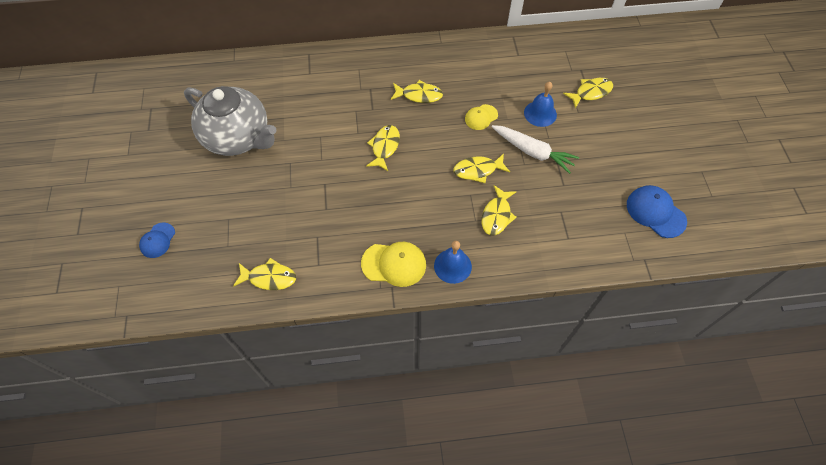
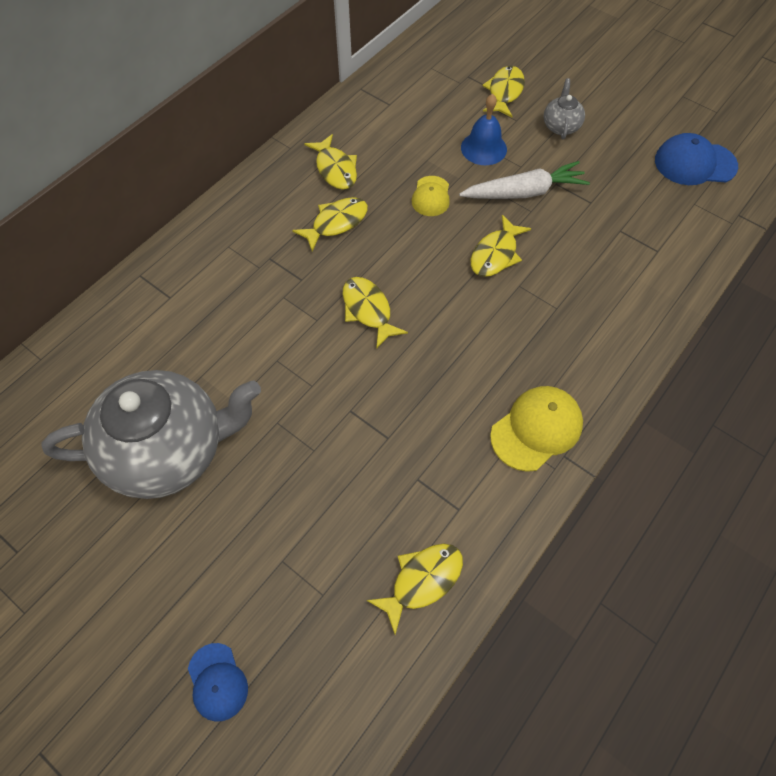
camera: 45 degrees left, 0 degrees up
blue bell [434,241,472,284] -> none
yellow fish [482,185,517,236] -> yellow fish moved to [304,134,357,190]
none -> grey teapot [544,78,585,140]

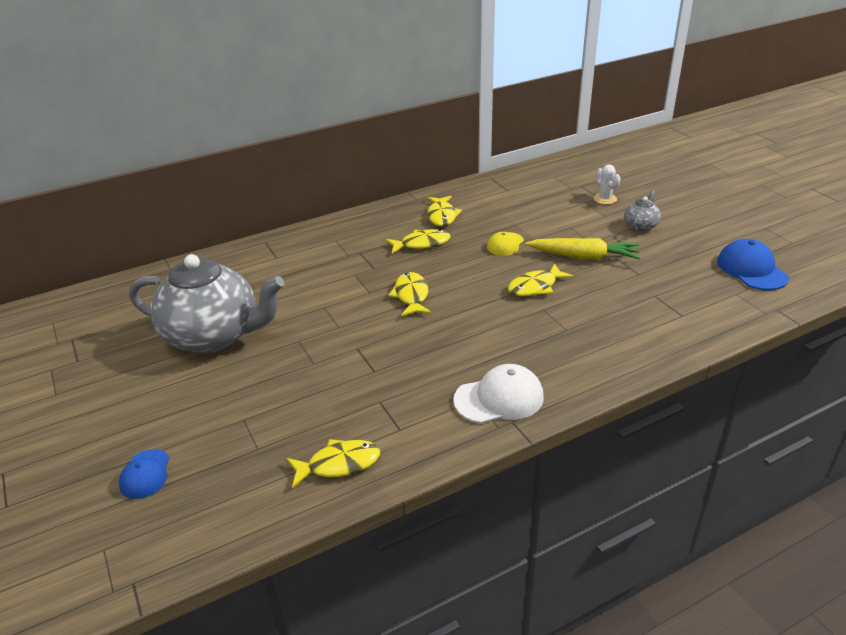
camera: 25 degrees right, 25 degrees down
white carrot [459,161,590,199] -> yellow carrot [525,238,641,260]
blue bell [461,94,507,165] -> none
yellow fish [482,66,525,117] -> white cactus [593,165,621,205]
yellow cap [490,386,583,472] -> white cap [453,364,544,424]
blue cap [655,133,738,185] -> blue cap turned 45 degrees clockwise [717,239,789,290]

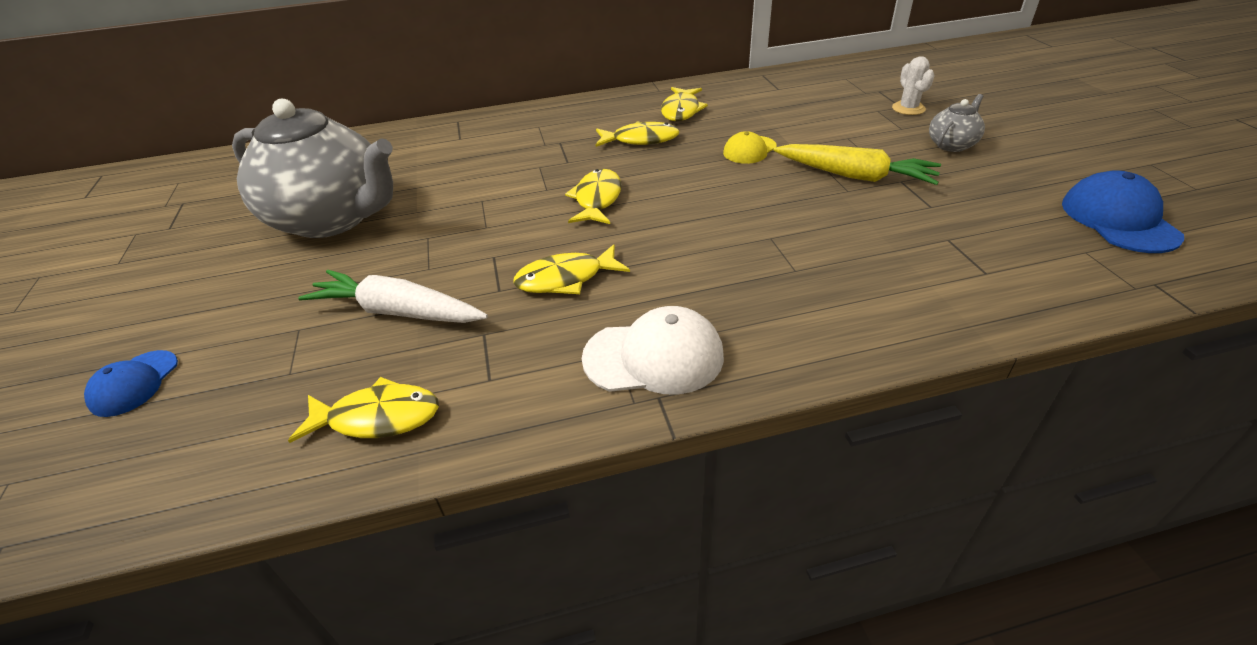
camera: 15 degrees right, 5 degrees up
yellow fish [508,263,574,296] -> yellow fish moved to [513,244,630,294]
none -> white carrot [298,270,488,323]

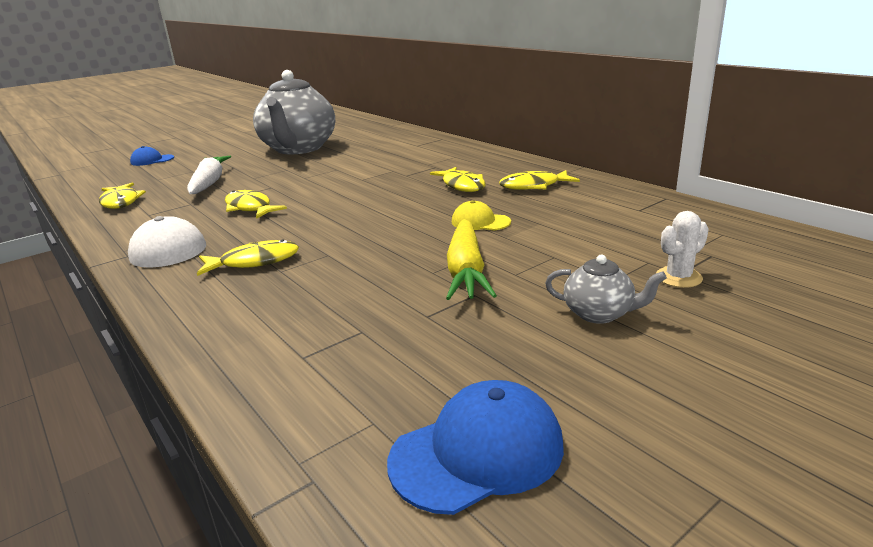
camera: 65 degrees right, 15 degrees down
yellow fish [565,169,622,224] -> yellow fish moved to [197,239,299,276]

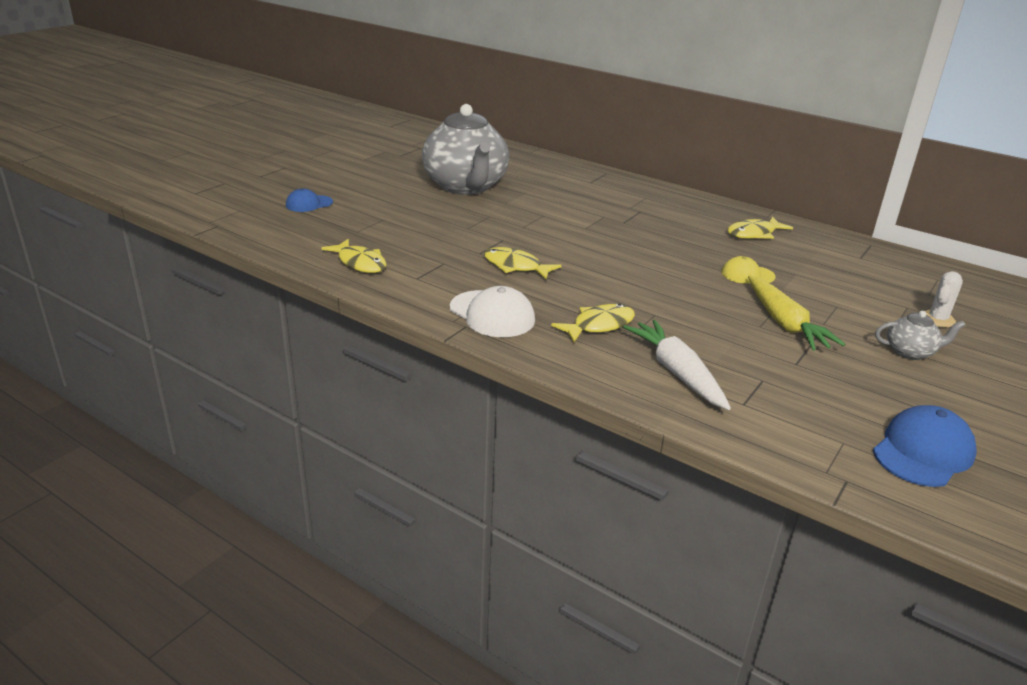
camera: 20 degrees left, 5 degrees up
white carrot [187,156,232,194] -> white carrot moved to [623,319,731,410]
yellow fish [430,167,486,192] -> none

